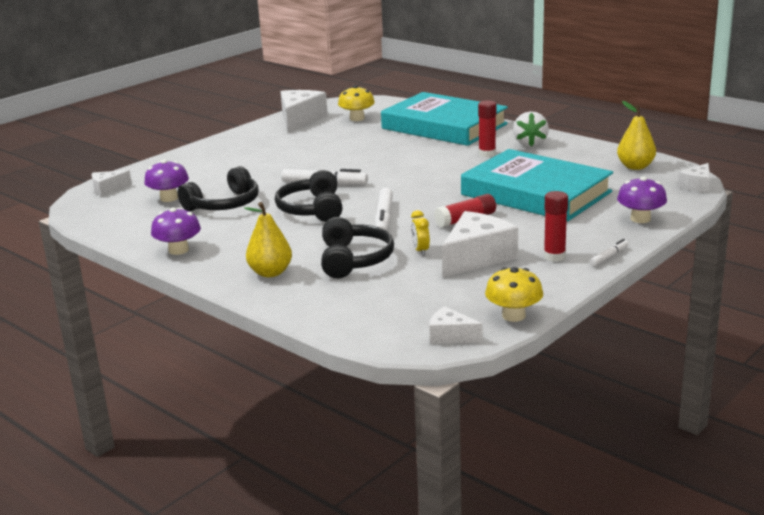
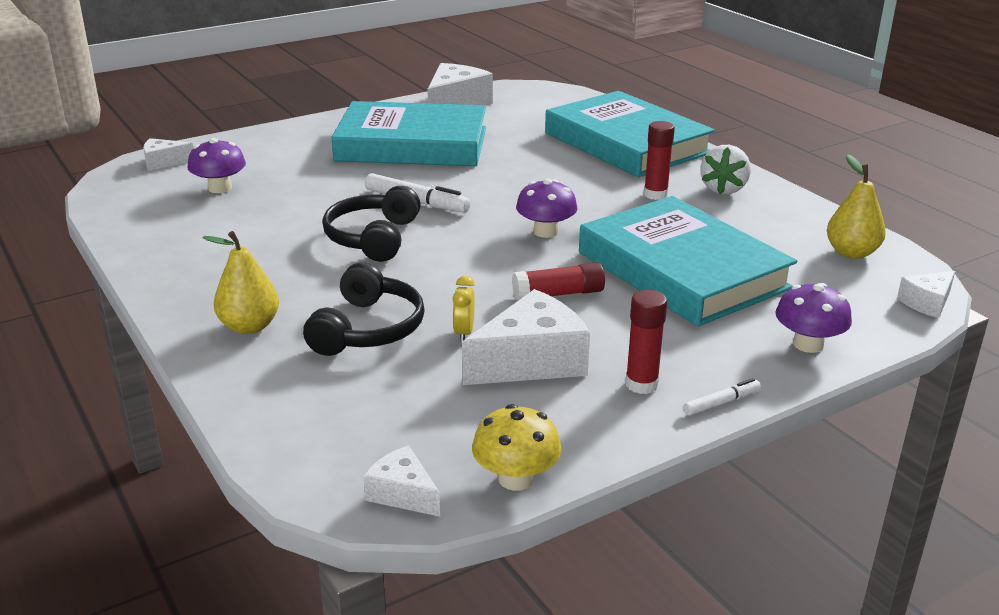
camera: 15 degrees right, 5 degrees up
purple mushroom [151,207,201,255] -> purple mushroom moved to [516,179,578,238]
black headphones [178,166,259,211] -> none
yellow mushroom [338,85,375,121] -> none
white marker [375,188,393,232] -> none
none -> turquoise book [331,101,486,166]

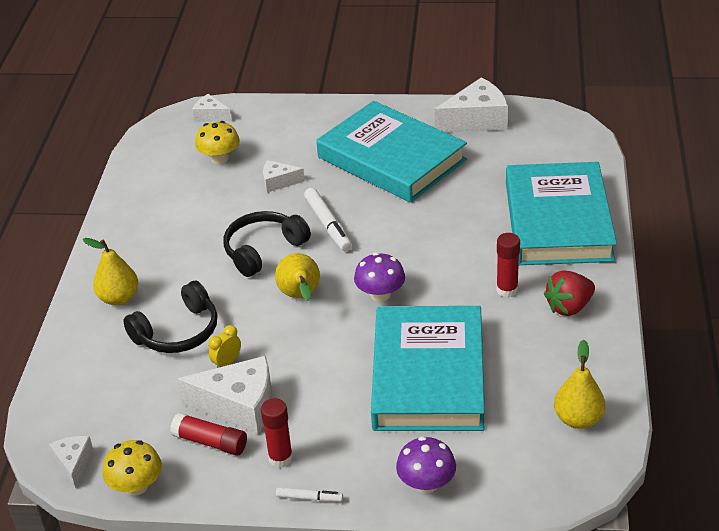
camera: 40 degrees right, 10 degrees up
purple mushroom [187,138,246,193] -> yellow mushroom [195,121,240,164]
red glue stick [512,262,605,301] -> red glue stick moved to [170,413,247,456]
white strawberry [700,145,751,195] -> red strawberry [544,270,595,316]
white cheese [897,271,955,318] -> white cheese moved to [263,160,305,192]
none -> yellow pear [275,253,320,301]

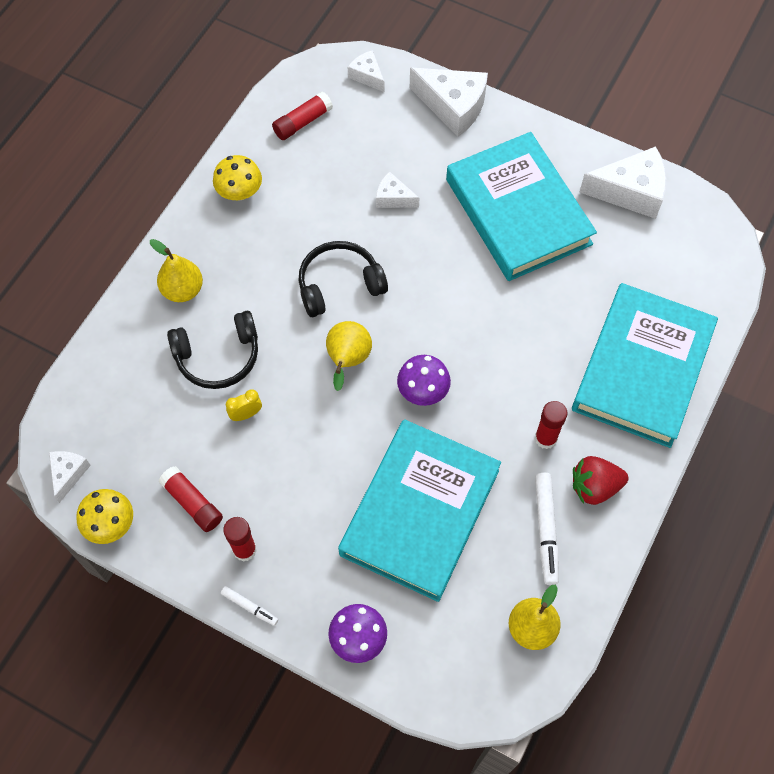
camera: 20 degrees right, 25 degrees up
white cheese [177,356,272,434] -> white cheese moved to [410,68,488,137]
yellow mushroom [195,121,240,164] -> yellow mushroom moved to [213,155,262,200]
white marker [304,188,352,251] -> white marker moved to [535,473,559,585]
none -> red glue stick [272,91,333,140]

